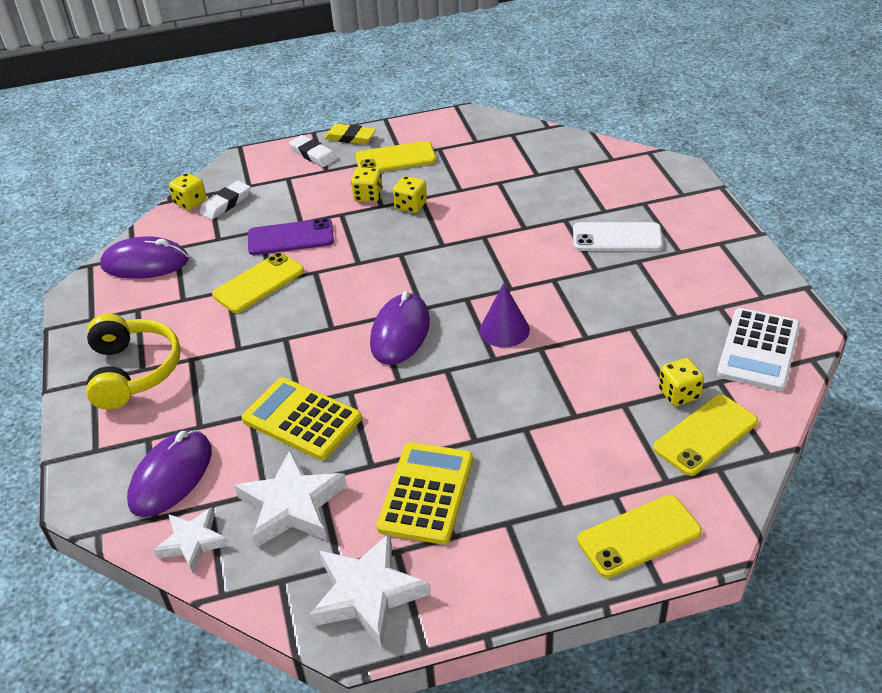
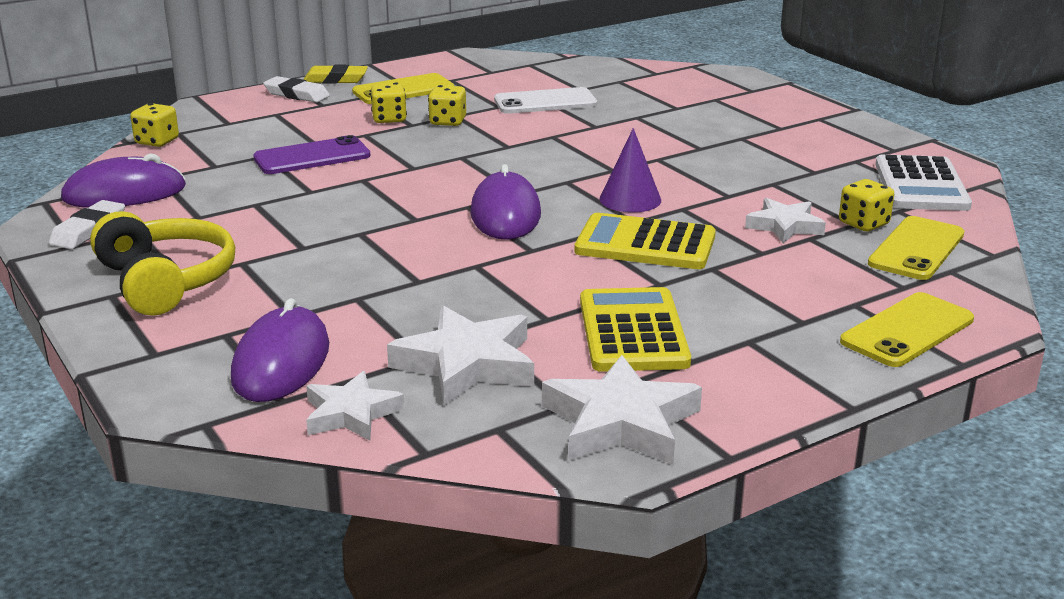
camera: 20 degrees left, 15 degrees down
white eraser [199,181,250,220] -> white eraser moved to [49,200,125,249]
yellow phone [212,252,304,313] -> none
yellow calculator [242,377,362,460] -> yellow calculator moved to [574,213,716,269]
white phone [573,222,663,251] -> white phone moved to [494,87,597,114]
none -> white star [745,198,826,243]

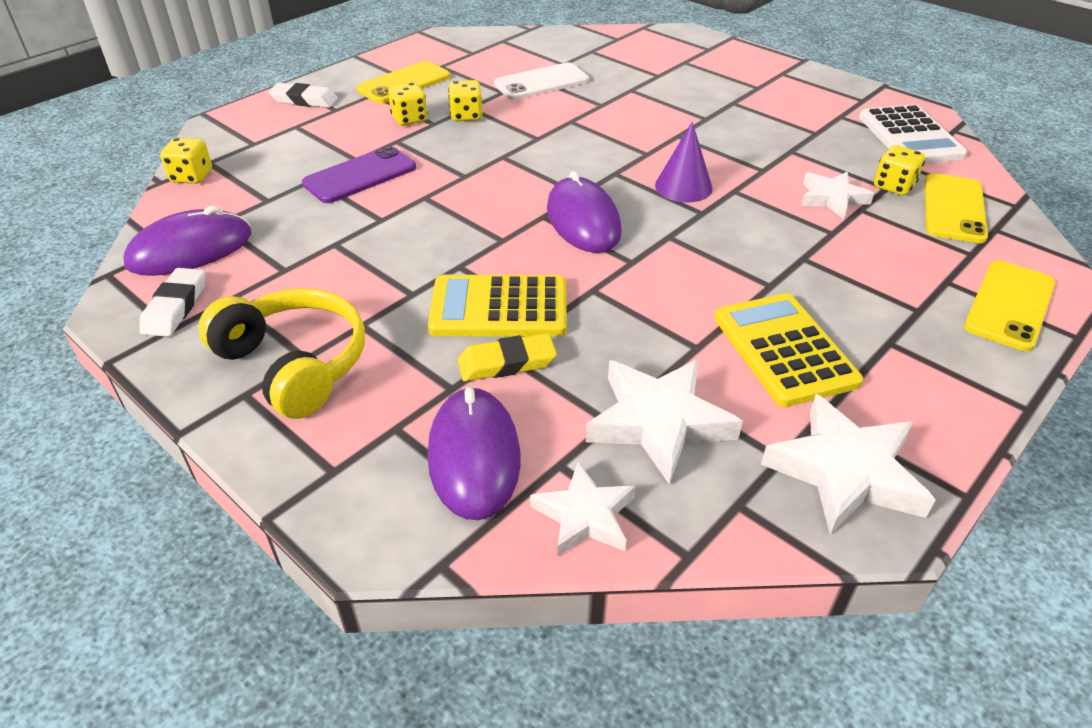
camera: 15 degrees left, 15 degrees up
yellow eraser [304,65,368,84] -> yellow eraser moved to [458,333,557,381]
yellow calculator [574,213,716,269] -> yellow calculator moved to [428,275,567,337]

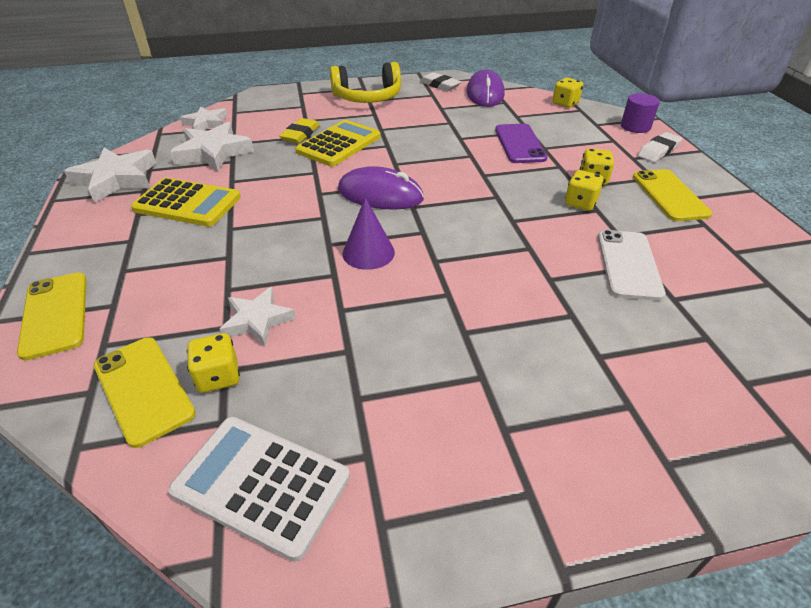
camera: 125 degrees right, 0 degrees up
purple mouse [427,387,521,520] -> none
none -> purple cylinder [621,93,660,133]

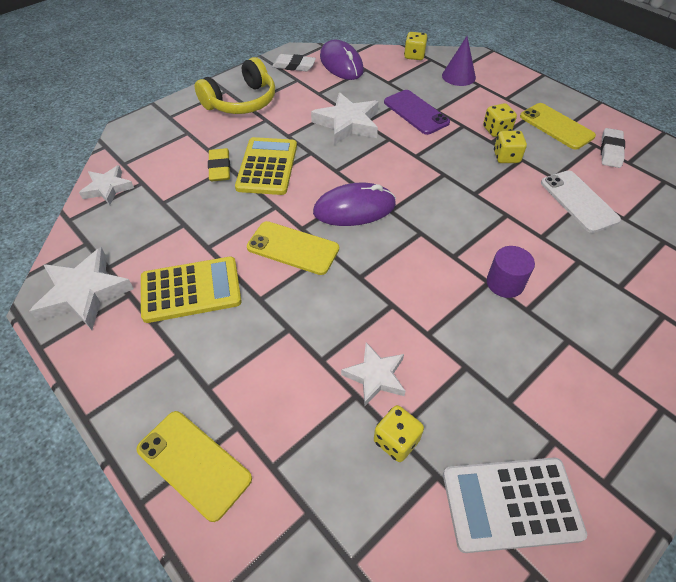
camera: 30 degrees left, 10 degrees up
yellow phone [94,337,196,448] -> yellow phone moved to [247,221,339,275]
white star [170,122,254,171] -> white star moved to [311,92,379,145]
purple cone [342,197,395,270] -> purple cone moved to [442,36,476,86]
purple cylinder [621,93,660,133] -> purple cylinder moved to [487,246,535,298]
white eraser [637,132,683,162] -> white eraser moved to [601,128,625,168]

